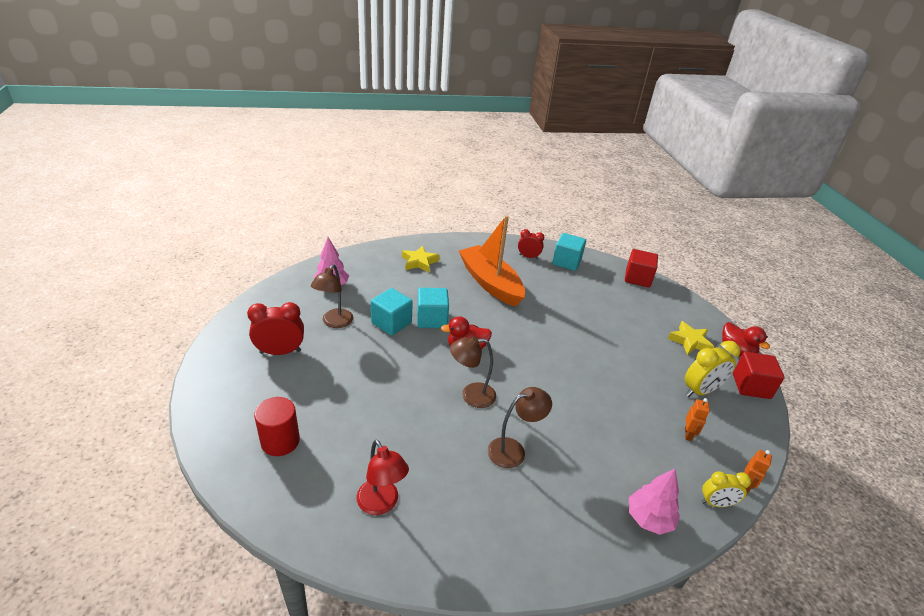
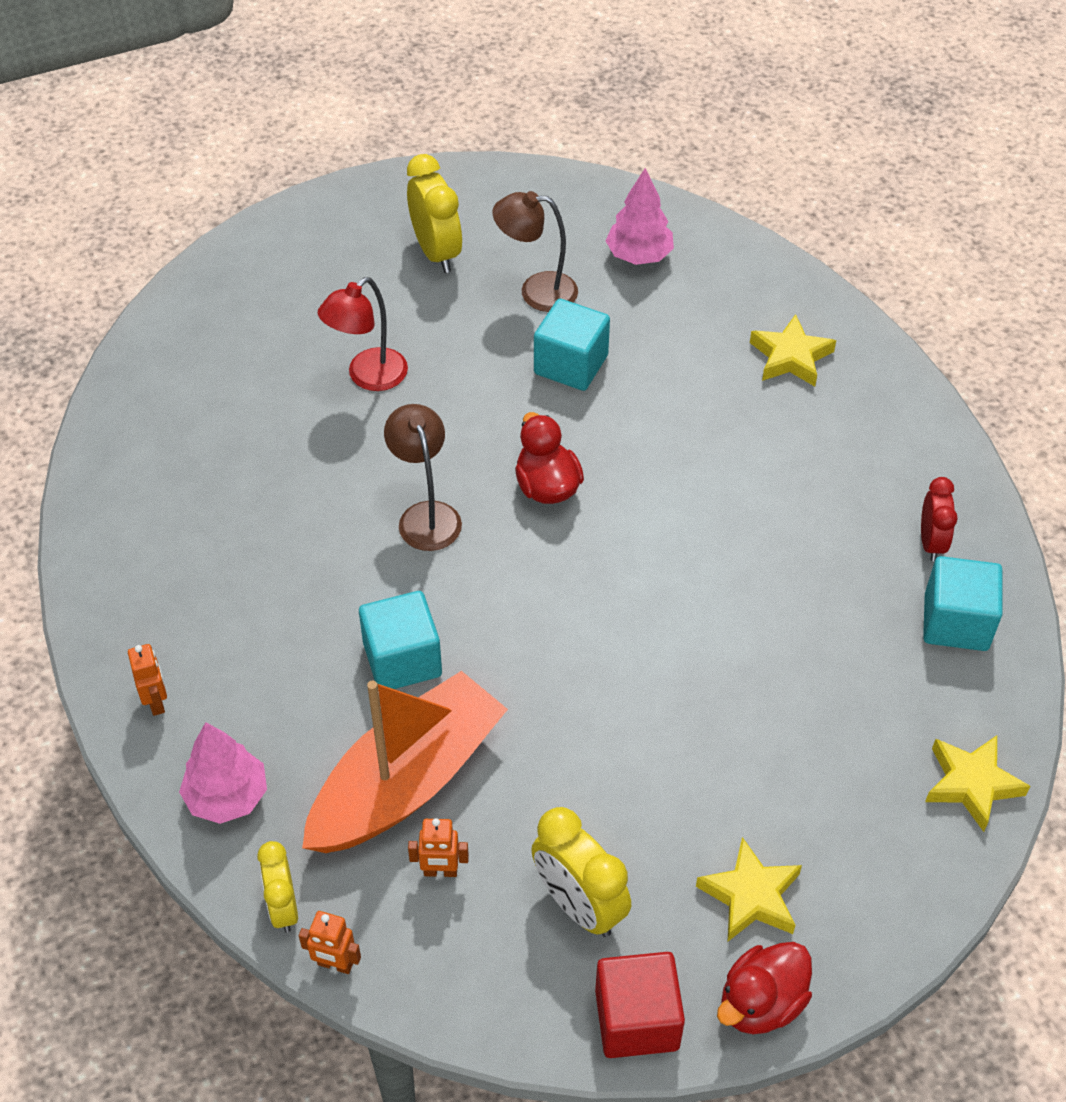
camera: 80 degrees right, 15 degrees up
red clock [247,302,304,355] -> yellow clock [407,154,462,273]
red cylinder [254,397,300,456] -> none
red lamp [356,439,409,515] -> red lamp moved to [318,277,408,391]
turquoise cube [417,288,449,328] -> turquoise cube moved to [359,591,442,689]
orange boat [459,215,525,307] -> orange boat moved to [302,671,508,853]
brown lamp [487,387,552,468] -> none
red cube [625,249,658,287] -> yellow star [925,735,1030,832]
none -> orange robot [128,644,167,716]

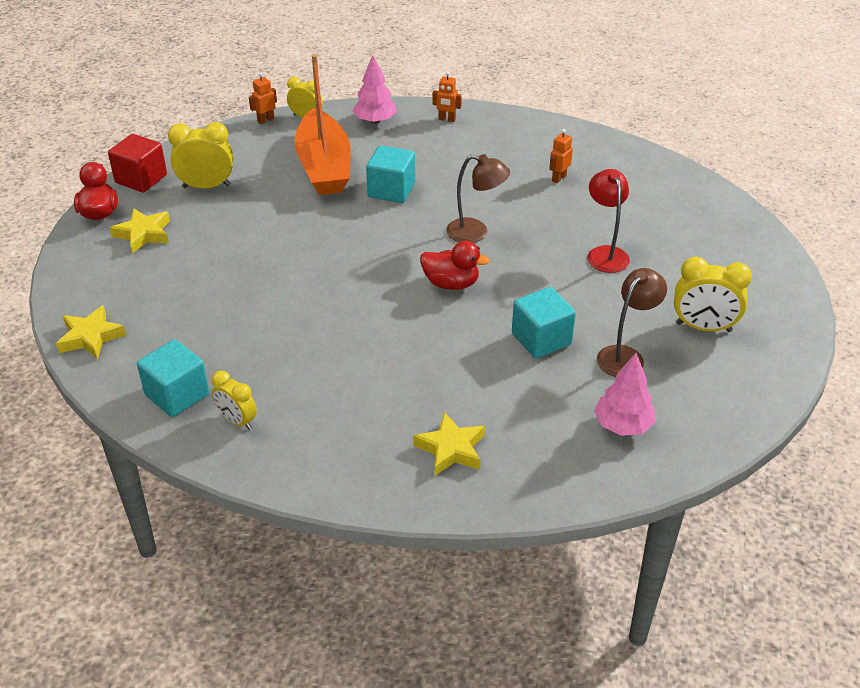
camera: 125 degrees right, 10 degrees down
orange robot [408,818,469,877] -> orange robot moved to [549,129,573,183]
red clock [921,477,958,561] -> yellow clock [212,371,257,430]

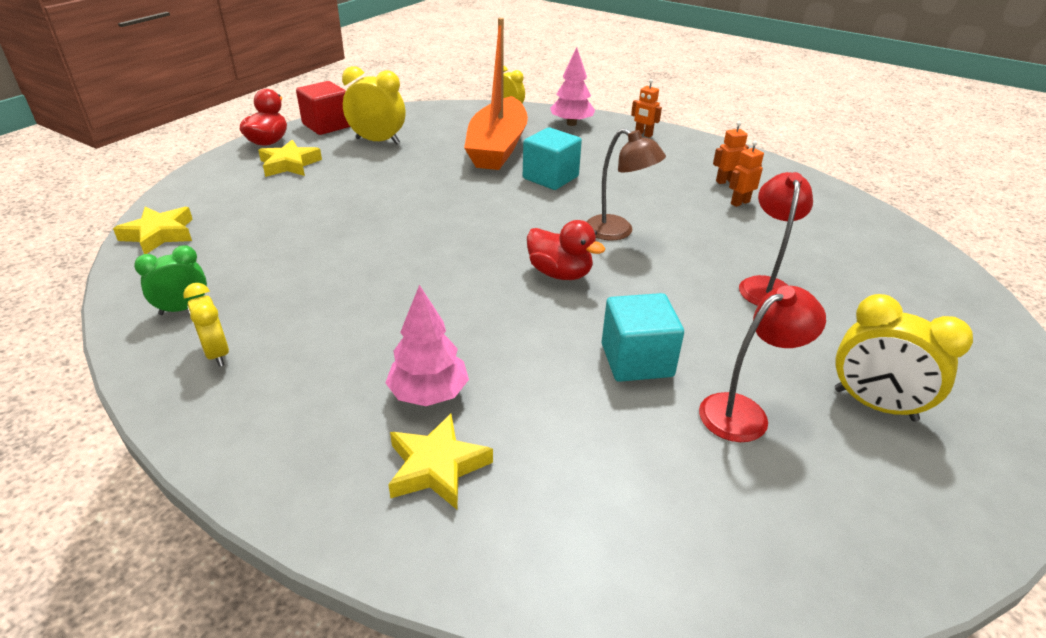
camera: 20 degrees right, 5 degrees down
turquoise cube [137,339,209,417] -> green clock [134,245,207,315]
orange robot [249,72,277,124] -> orange robot moved to [713,121,749,184]
pink tree [594,353,656,436] -> pink tree moved to [385,285,469,406]
brown lamp [597,268,667,377] -> red lamp [699,286,826,442]

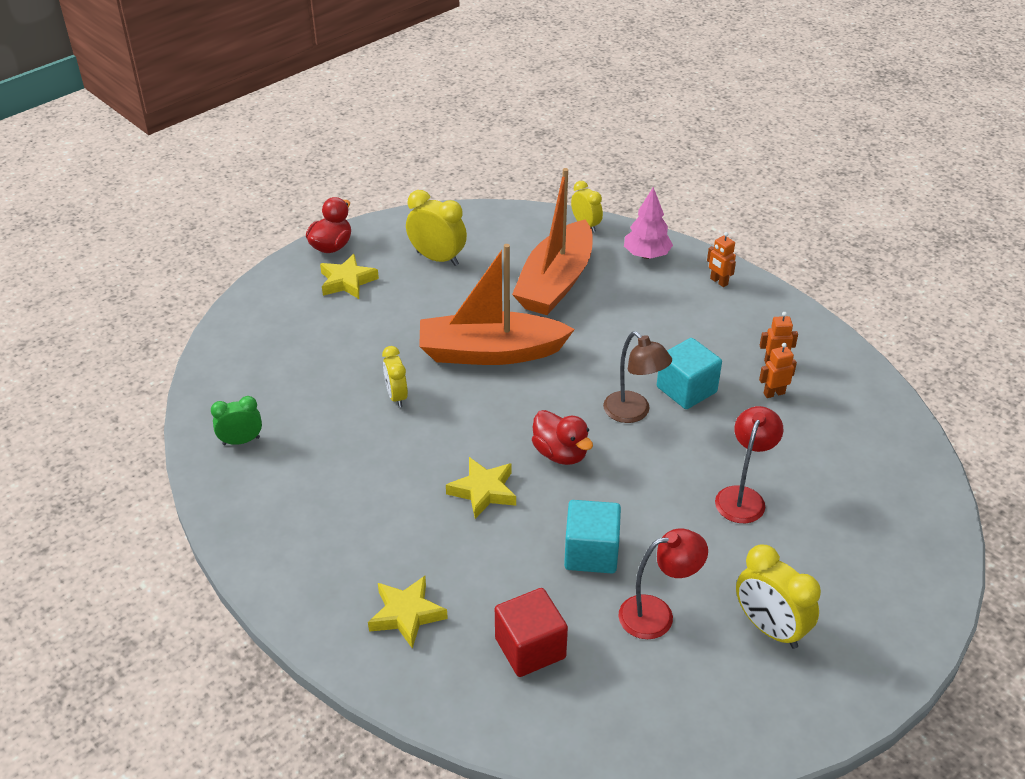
camera: 15 degrees right, 5 degrees up
yellow star [113,207,193,254] -> yellow star moved to [446,457,516,519]
yellow clock [183,283,229,367] -> yellow clock moved to [382,346,408,407]
red cube [296,81,350,135] -> red cube moved to [495,588,568,677]
pink tree [385,285,469,406] -> none
turquoise cube [523,127,582,190] -> turquoise cube moved to [657,338,722,409]
none -> orange boat [419,244,575,365]

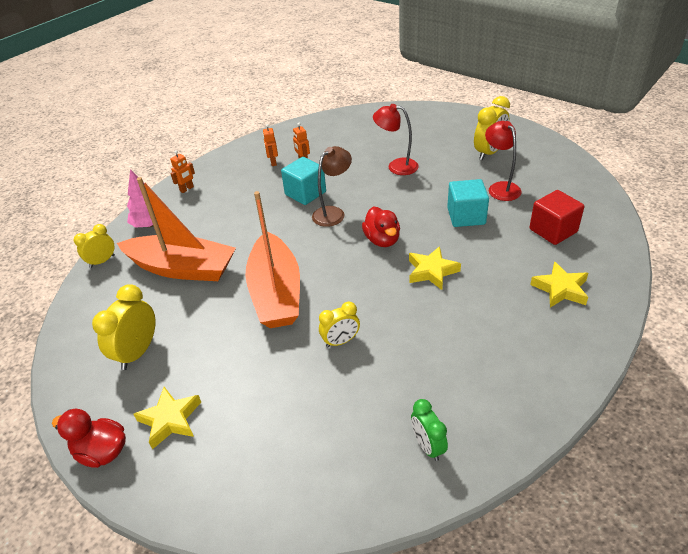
camera: 95 degrees left, 0 degrees up
red duck [532,410,593,465] -> red duck turned 120 degrees clockwise [362,207,400,247]

